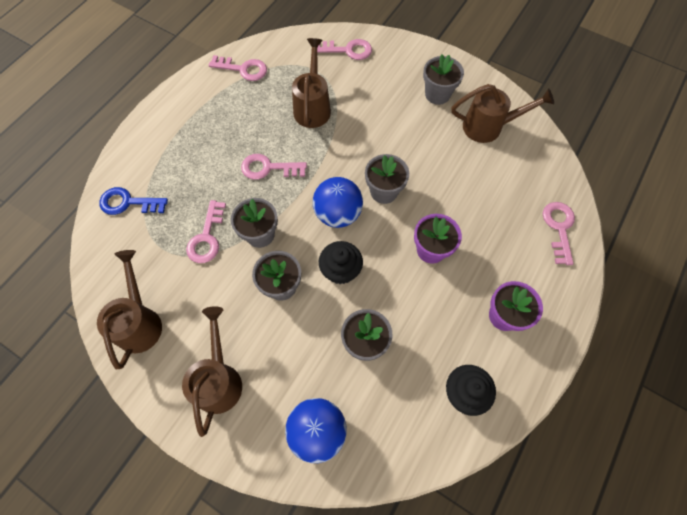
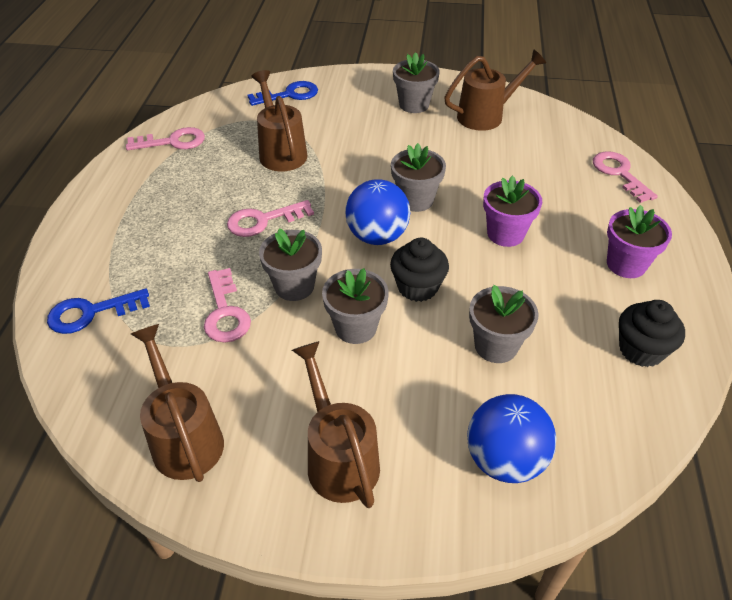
camera: 25 degrees left, 20 degrees down
pink key [317,39,372,60] -> blue key [247,81,318,106]

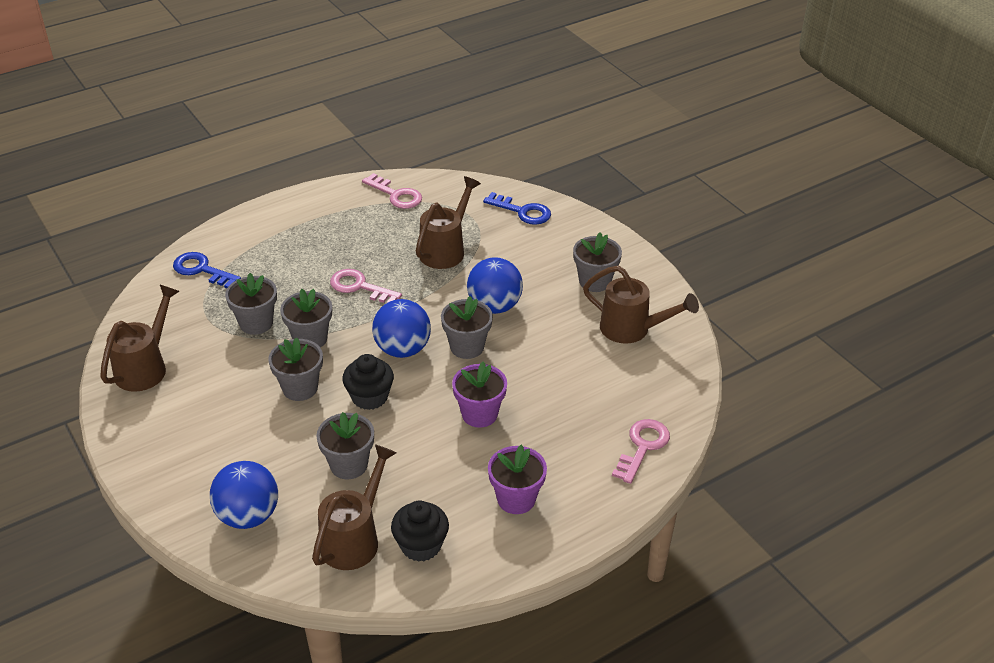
camera: 50 degrees right, 5 degrees down
pink key [204,268,251,343] -> grey flower pot [225,273,277,335]
brown watering can [292,341,380,508] -> brown watering can moved to [312,444,397,570]
none -> blue ball [467,257,523,314]

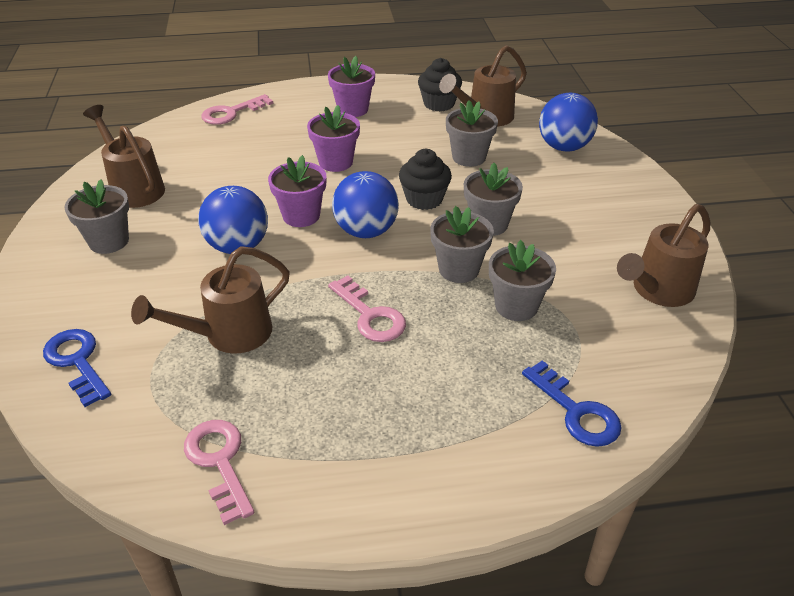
camera: 155 degrees left, 0 degrees up
grey flower pot [441,296,493,359] -> purple flower pot [268,155,326,227]

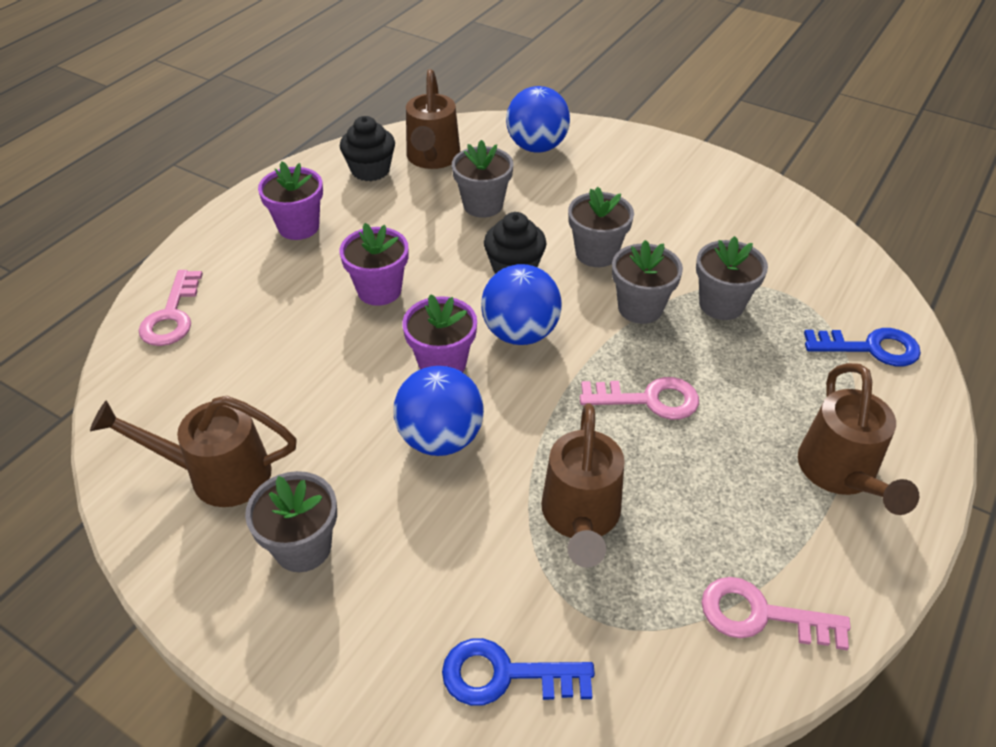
camera: 50 degrees left, 5 degrees up
brown watering can [617,204,710,307] -> brown watering can moved to [798,363,919,515]

